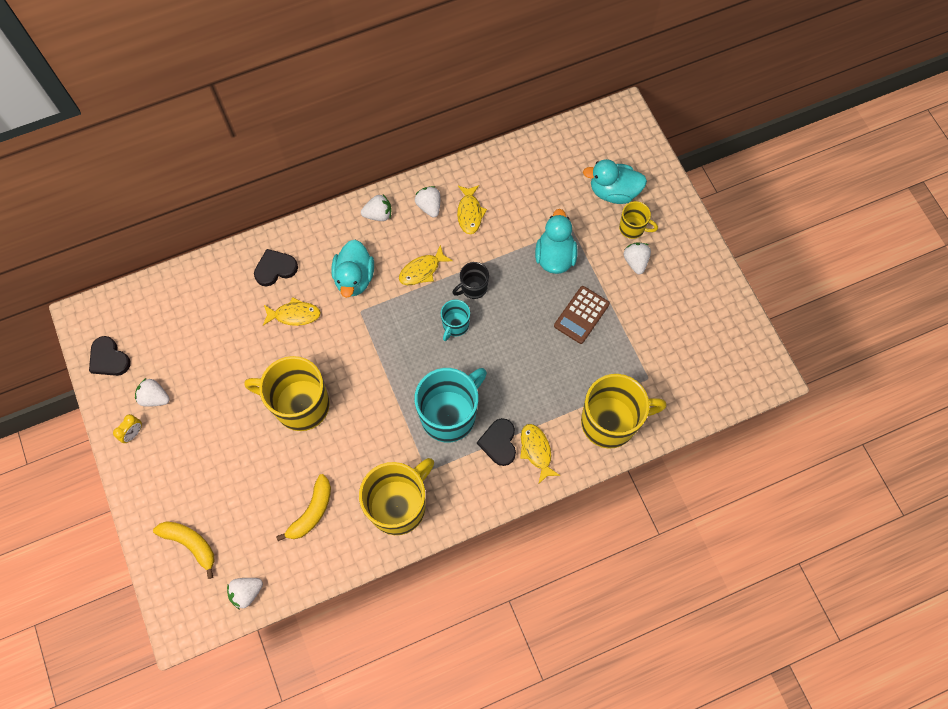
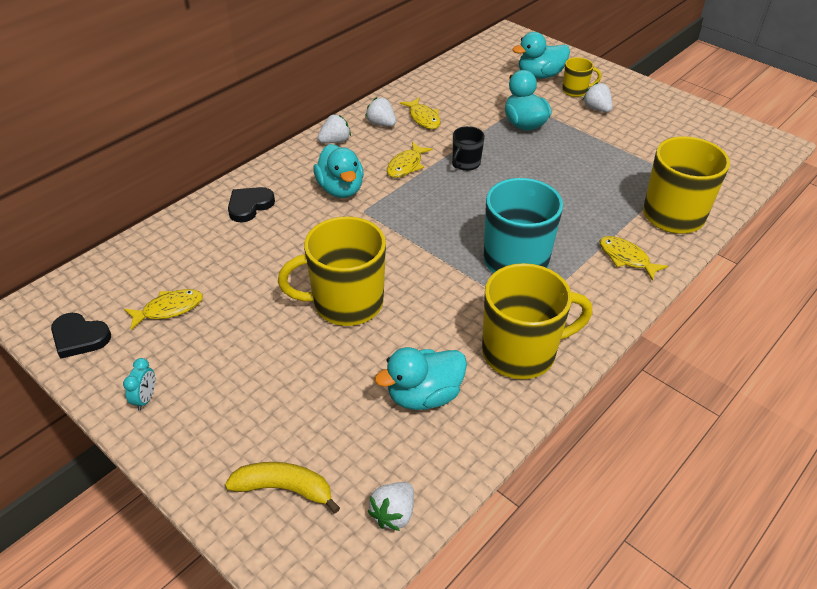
camera: 25 degrees left, 25 degrees down
yellow clock [113,414,142,443] -> turquoise clock [123,358,155,411]
white strawberry [135,378,170,407] -> none
yellow fish [263,297,321,326] -> yellow fish moved to [124,289,203,330]
yellow banana [276,474,331,541] -> turquoise duck [375,347,467,410]
yellow mug [359,458,434,535] -> yellow mug turned 60 degrees clockwise [482,263,592,379]
turquoise mug [441,299,470,341] -> none
black heart [477,418,516,466] -> none
brown calculator [554,286,610,344] -> none

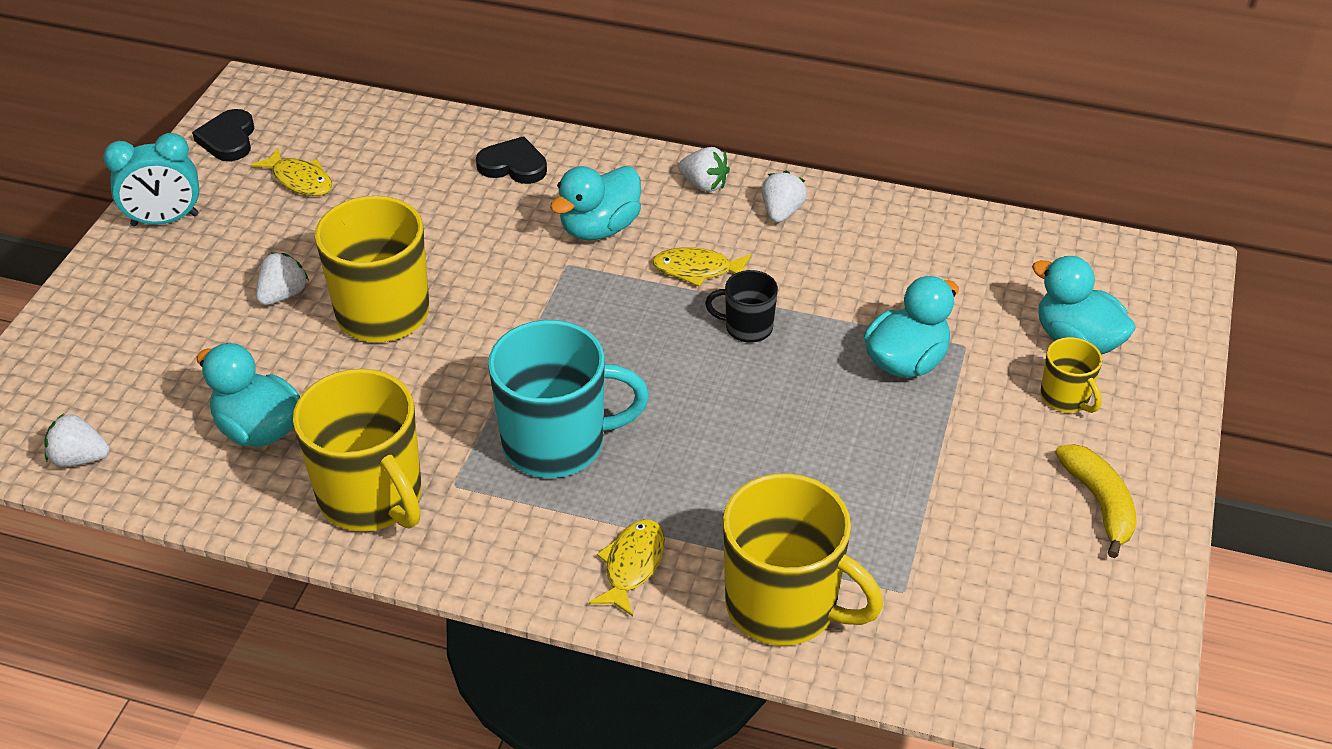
camera: 65 degrees right, 0 degrees up
turquoise clock [123,358,155,411] -> turquoise clock [103,133,200,227], size x1.88
yellow banana [225,462,340,513] -> yellow banana moved to [1055,444,1137,558]
yellow fish [400,98,441,129] -> none
white strawberry [583,82,612,112] -> white strawberry moved to [256,252,309,305]

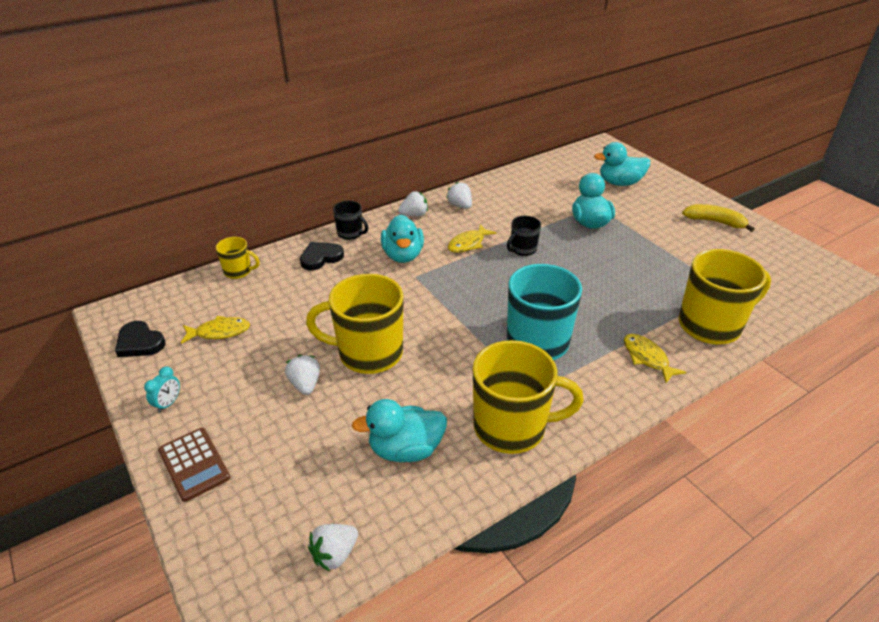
camera: 50 degrees left, 5 degrees down
turquoise clock [103,133,200,227] -> turquoise clock [144,366,180,413], size x0.53
yellow mug [1040,337,1102,413] -> yellow mug moved to [216,237,260,279]
none -> brown calculator [158,428,230,502]
none -> black mug [333,201,368,240]

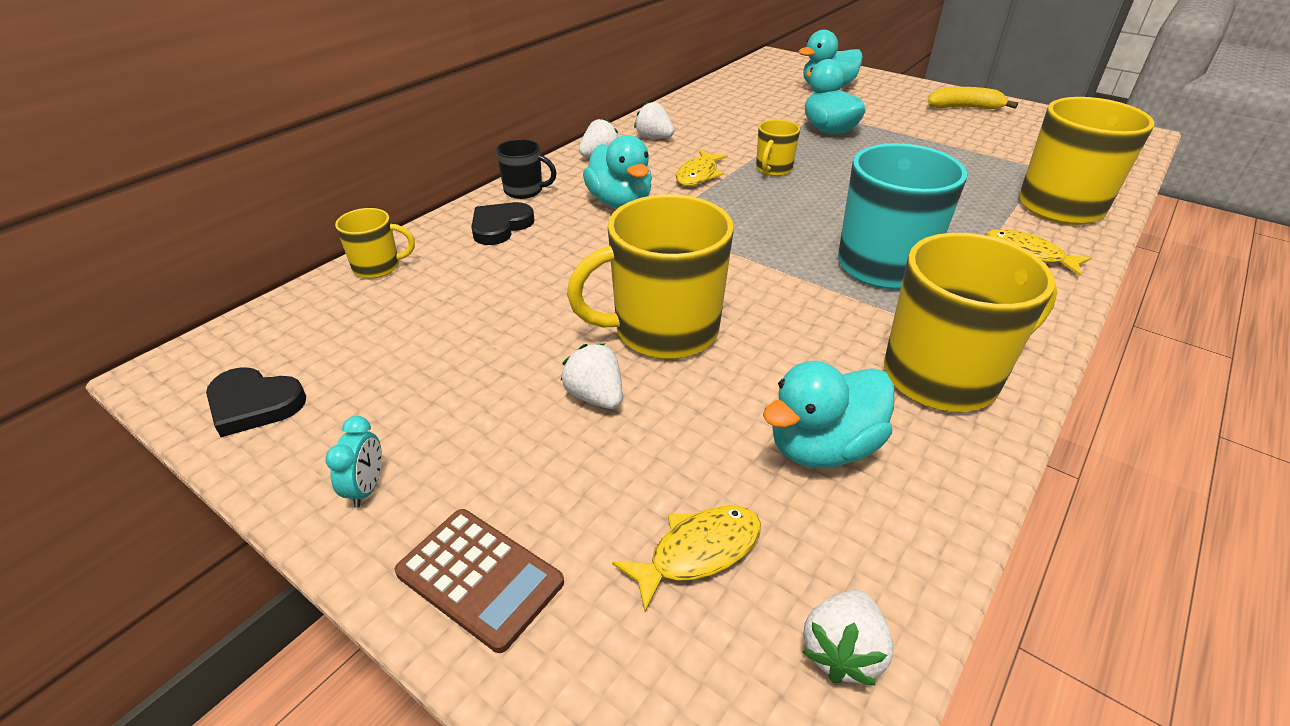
camera: 20 degrees left, 0 degrees up
yellow fish [181,316,250,344] -> yellow fish moved to [612,506,761,612]
black mug [507,216,541,256] -> yellow mug [756,119,800,176]

